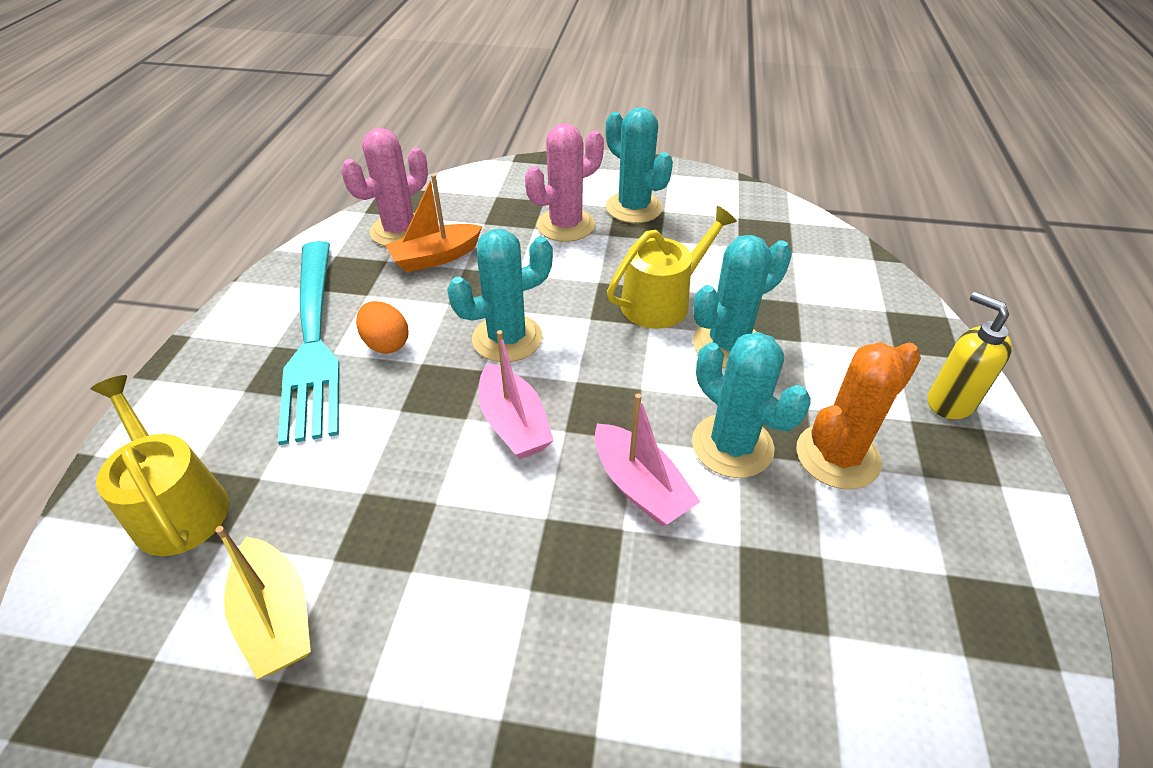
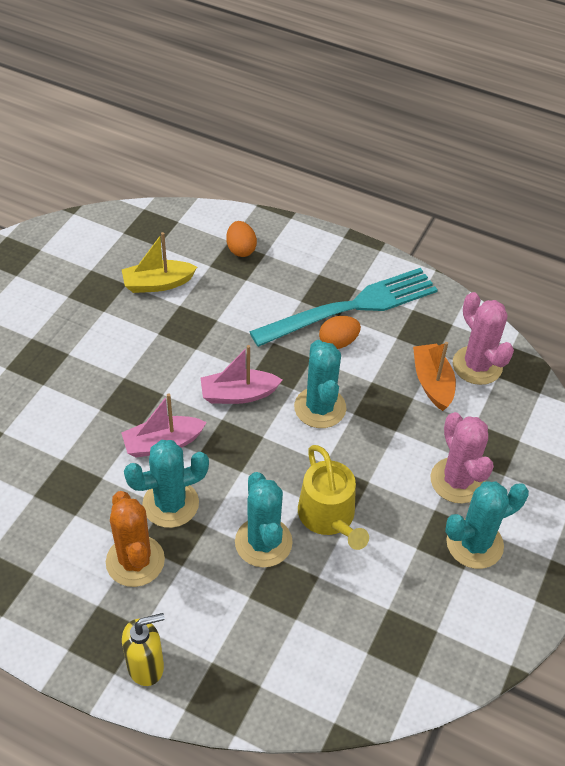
camera: 105 degrees right, 5 degrees up
yellow watering can [91,375,229,556] -> orange egg [226,221,257,257]
turquoise fork [278,241,339,445] -> turquoise fork turned 150 degrees clockwise [249,268,438,347]

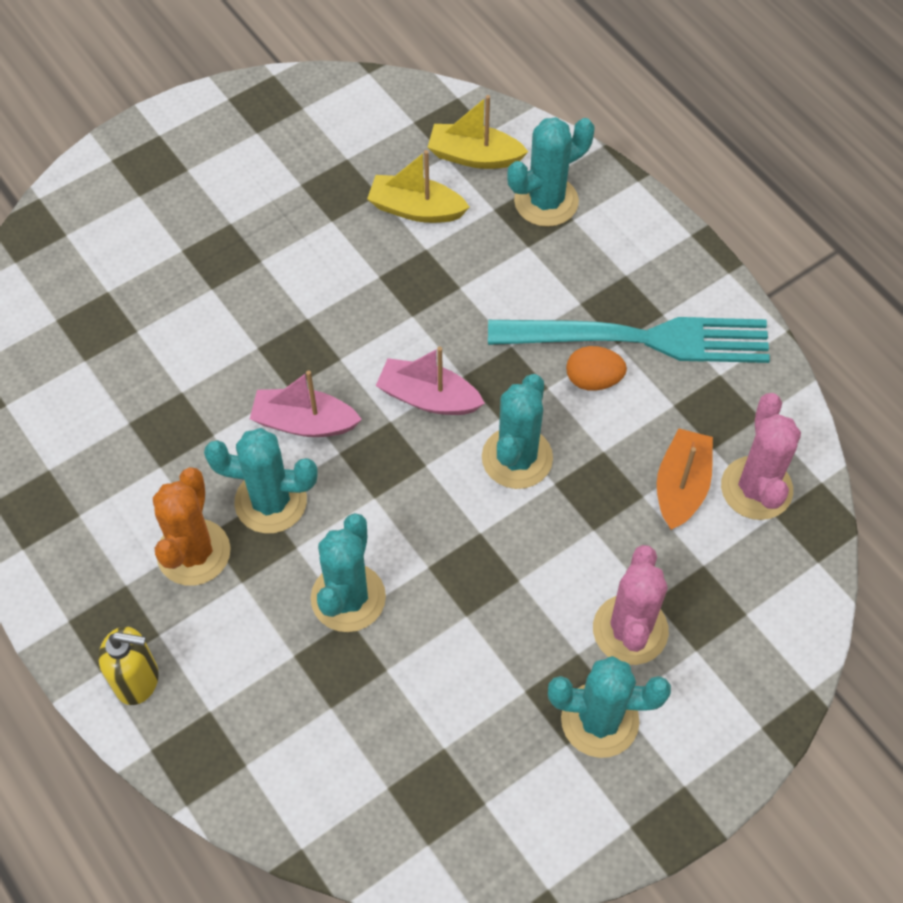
camera: 30 degrees right, 10 degrees up
orange egg [226,221,257,257] -> turquoise cactus [507,117,595,227]
yellow watering can [298,445,369,550] -> none
none -> yellow boat [428,95,528,169]

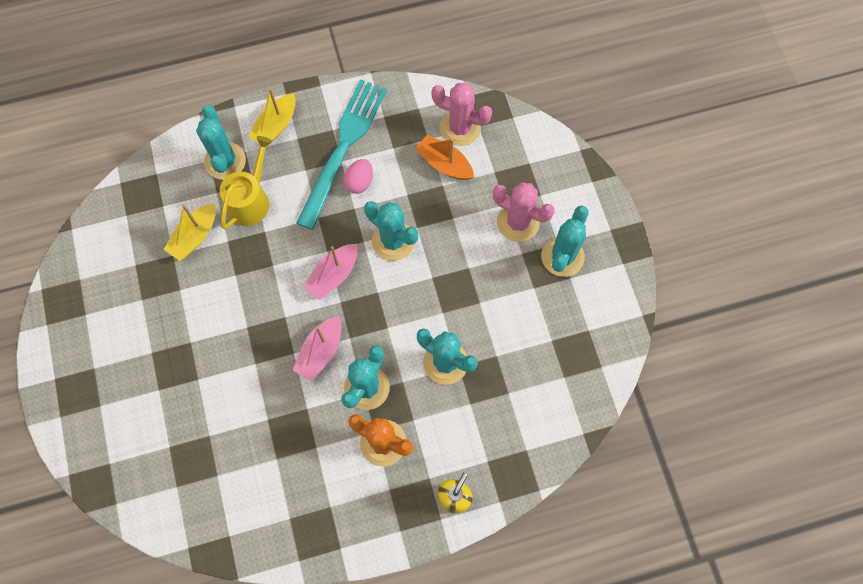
camera: 70 degrees left, 10 degrees up
yellow boat [428,95,528,169] -> yellow boat moved to [248,88,296,147]
orange egg [566,346,627,391] -> pink egg [344,159,373,194]
none -> yellow watering can [220,136,273,229]

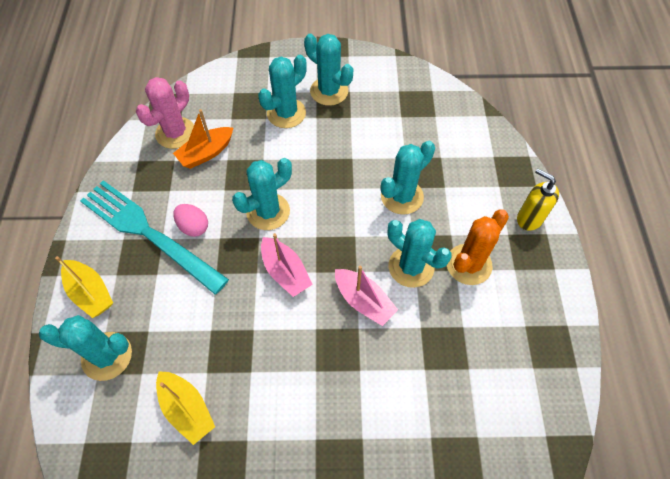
camera: 75 degrees left, 10 degrees down
yellow watering can [220,136,273,229] -> none
pink cactus [493,182,555,242] -> turquoise cactus [258,55,307,128]

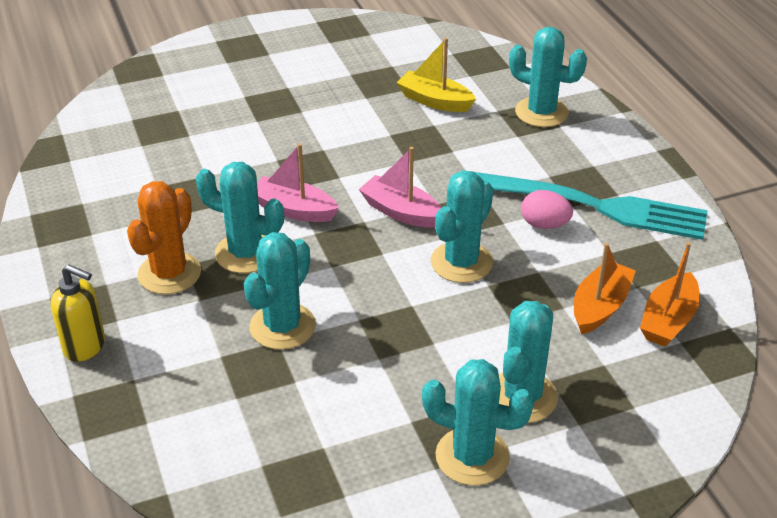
camera: 160 degrees right, 20 degrees down
turquoise cactus [39,315,132,381] -> turquoise cactus turned 45 degrees clockwise [509,27,587,127]
yellow boat [55,256,113,318] -> none
pink cactus [136,77,194,149] -> orange boat [640,242,700,347]

